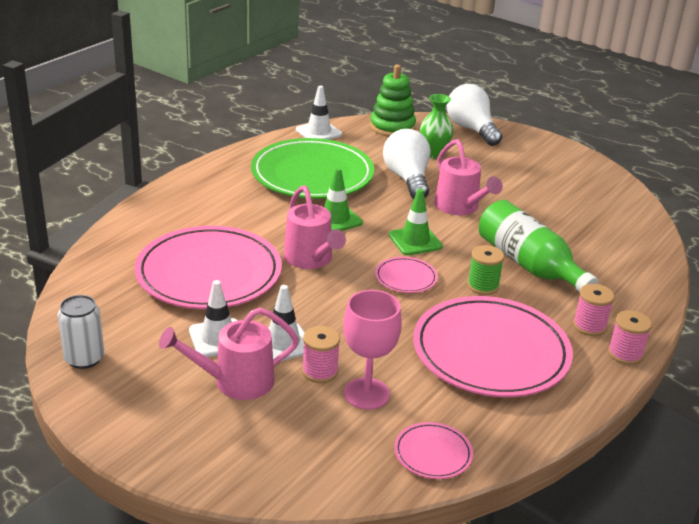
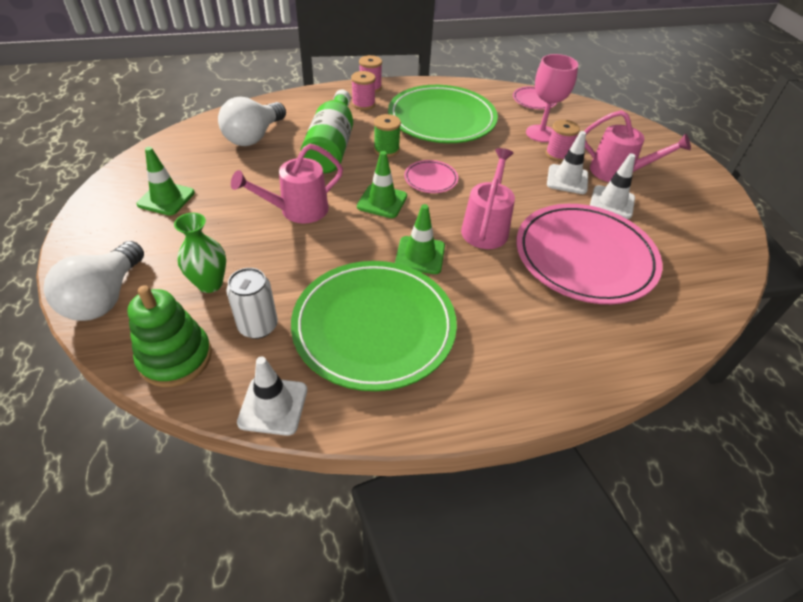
camera: 140 degrees left, 15 degrees up
white can [58,295,104,369] -> white can moved to [226,268,278,339]
white light bulb [383,129,430,199] -> white light bulb moved to [218,97,286,146]
pink plate [413,296,573,397] -> green plate [388,85,498,143]
pink watering can [434,139,503,215] -> pink watering can turned 135 degrees counterclockwise [231,144,343,224]
none -> green traffic cone [137,147,195,216]

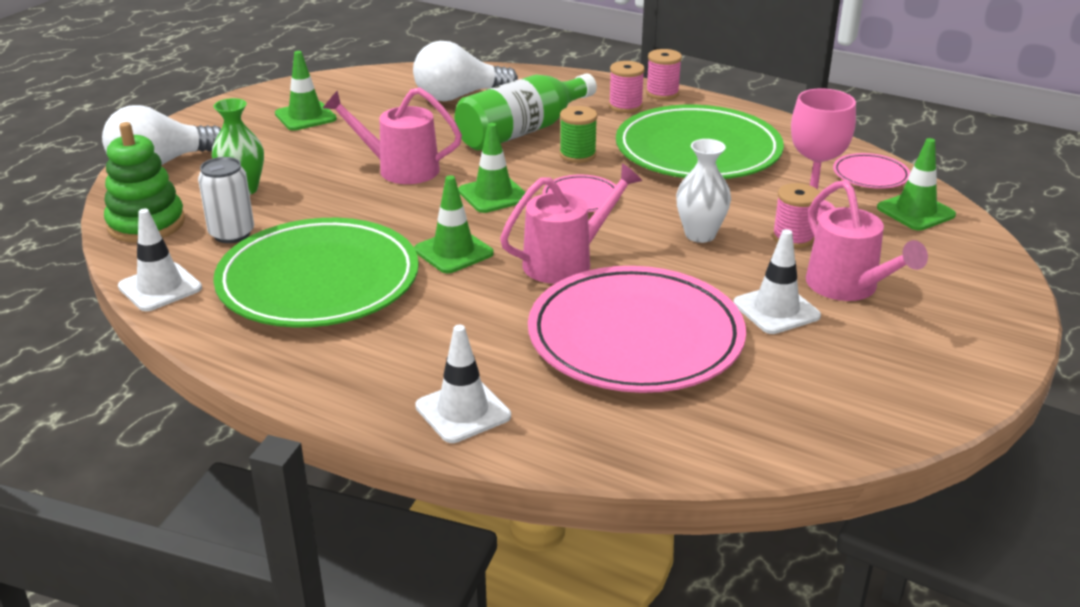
camera: 45 degrees right, 15 degrees down
white traffic cone [547,131,588,194] -> white traffic cone moved to [415,325,511,443]
none -> white vase [676,139,731,243]
none -> green traffic cone [877,138,956,231]

